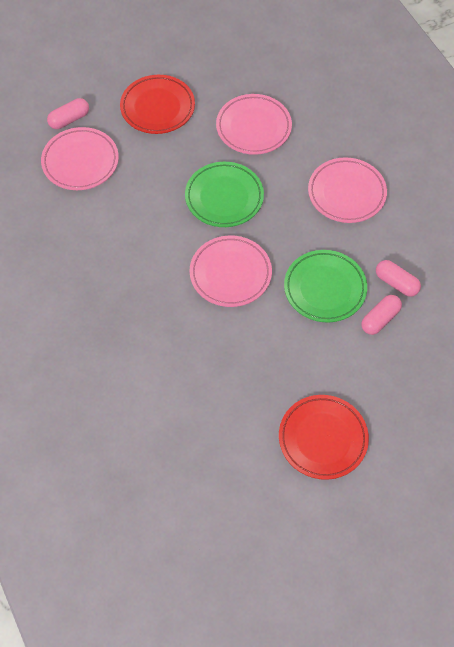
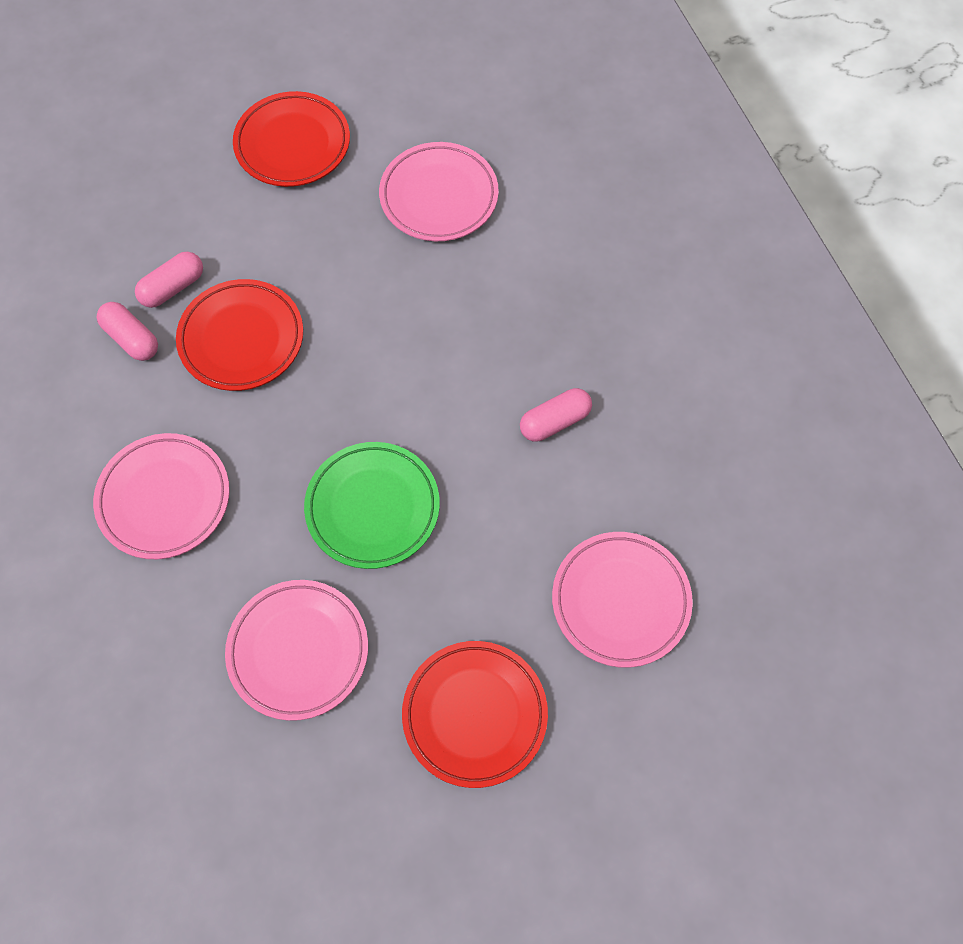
camera: 175 degrees left, 5 degrees up
pink capsule [47,98,89,129] -> pink capsule moved to [520,388,592,441]
pink plate [190,235,272,307] -> pink plate moved to [379,142,499,241]
green plate [284,250,367,322] -> red plate [176,279,303,391]

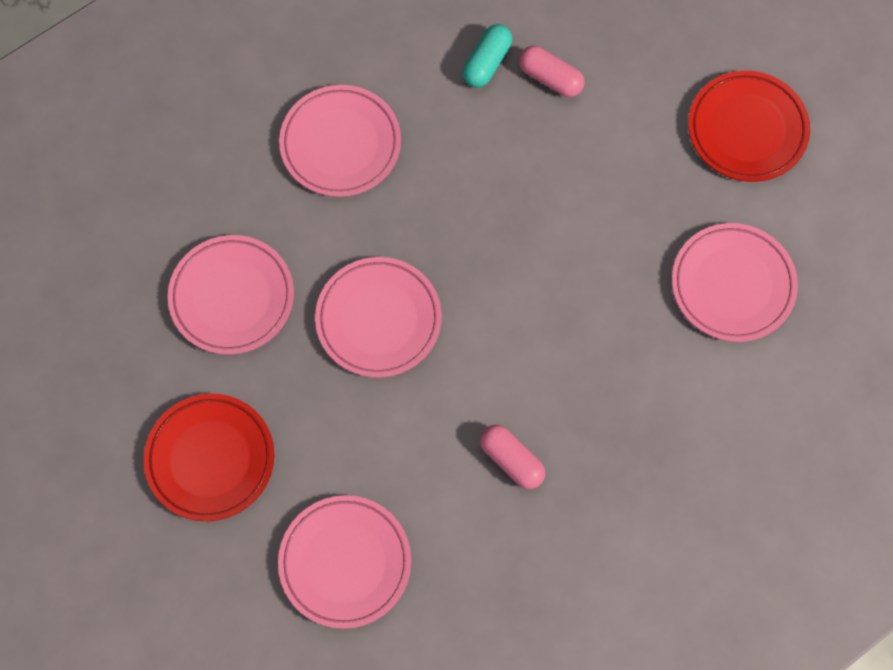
camera: 75 degrees right, 5 degrees up
pink capsule [97,302,158,361] -> turquoise capsule [463,24,512,88]
red plate [176,279,303,391] -> none
green plate [304,442,440,569] -> pink plate [315,257,442,378]

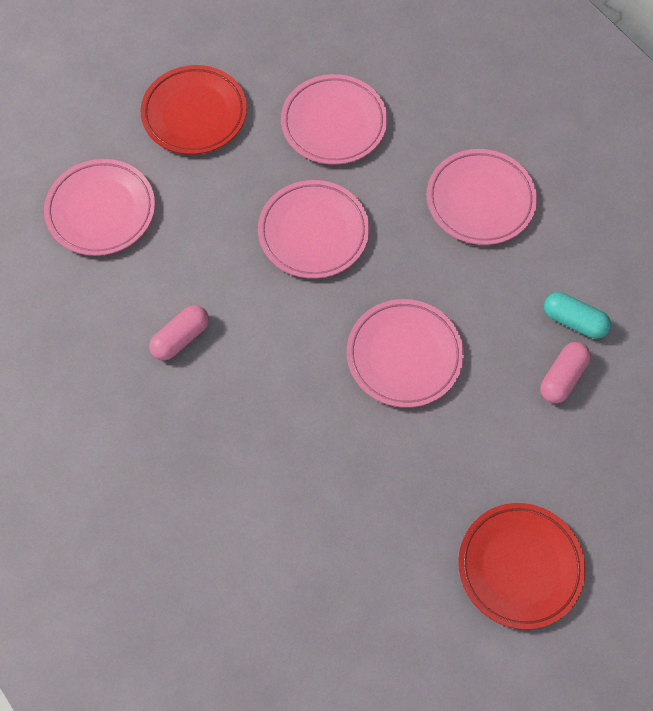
camera: 90 degrees right, 5 degrees down
pink plate [672,223,798,342] -> pink plate moved to [347,299,464,408]

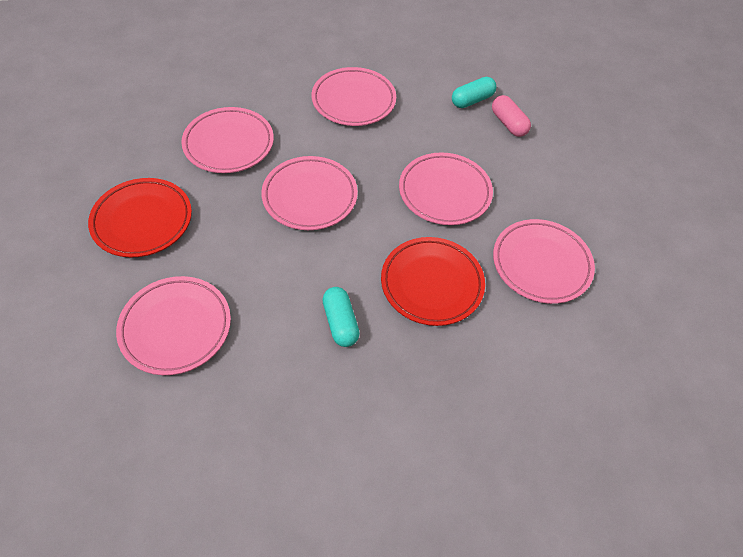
camera: 65 degrees left, 10 degrees down
pink capsule [149,305,209,361] -> turquoise capsule [322,287,360,347]
red plate [458,503,586,629] -> red plate moved to [381,237,485,326]
none -> pink plate [493,219,595,304]

